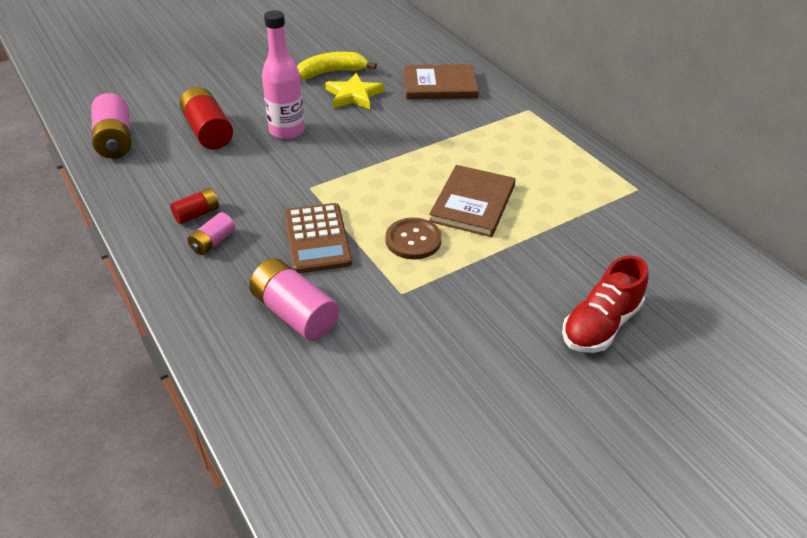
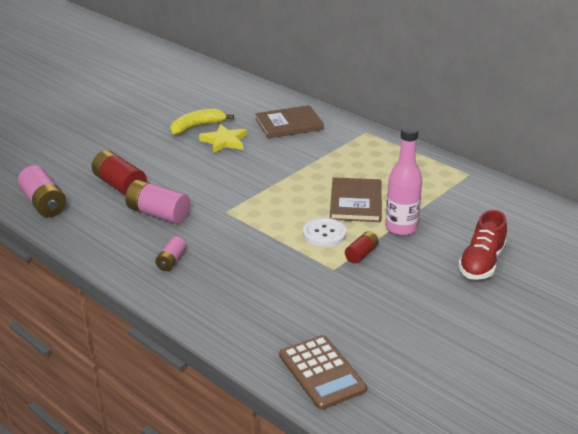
camera: 15 degrees left, 10 degrees down
red battery [170,188,219,224] -> red battery moved to [345,231,379,263]
pink battery [249,258,340,341] -> pink battery moved to [125,180,190,224]
pink bottle [262,10,305,139] -> pink bottle moved to [385,126,422,236]
brown calculator [285,203,352,273] -> brown calculator moved to [279,335,367,410]
brown button [385,218,442,259] -> white button [303,218,346,247]

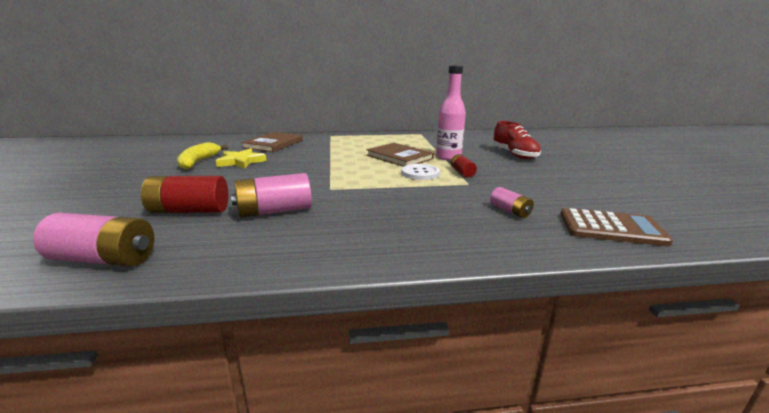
camera: 50 degrees left, 10 degrees down
pink battery [155,236,186,271] -> pink battery moved to [490,187,534,218]

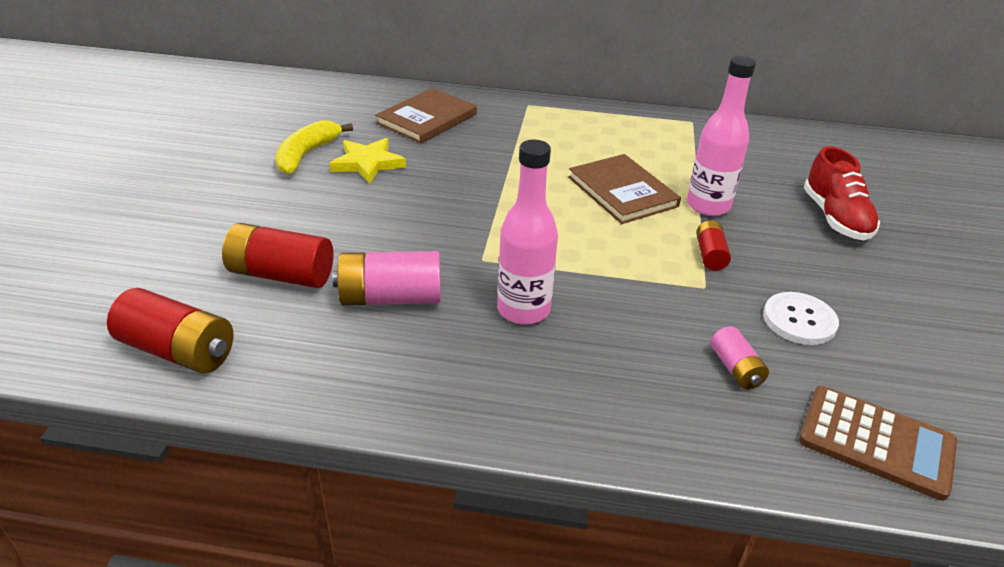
camera: 15 degrees right, 15 degrees up
pink battery [33,213,154,267] -> red battery [107,288,233,374]
white button [401,164,440,180] -> white button moved to [763,292,839,345]
none -> pink bottle [497,140,558,325]

